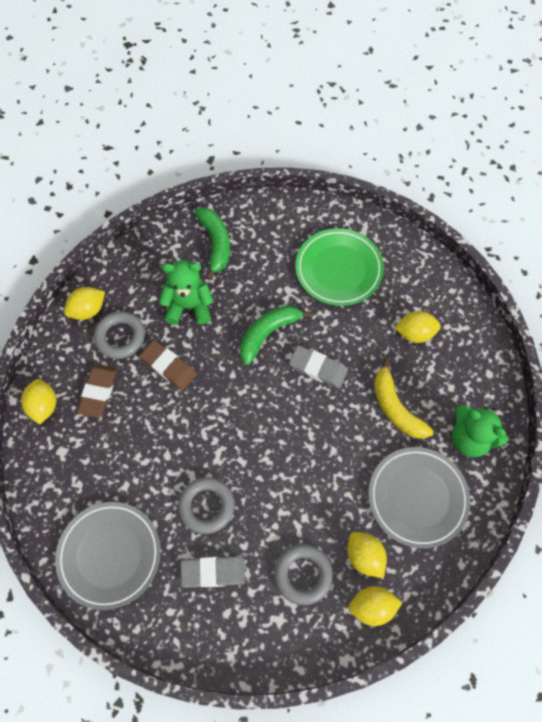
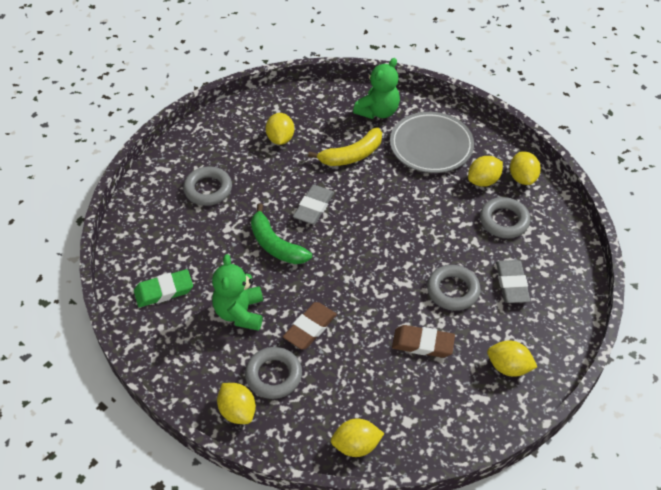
camera: 90 degrees left, 15 degrees down
grey plate [55,502,161,610] -> yellow lemon [487,341,537,377]
brown eraser [77,364,118,418] -> brown eraser moved to [392,325,455,358]
green banana [195,207,230,280] -> green eraser [134,269,193,307]
green plate [295,228,384,306] -> grey ring [183,166,232,206]

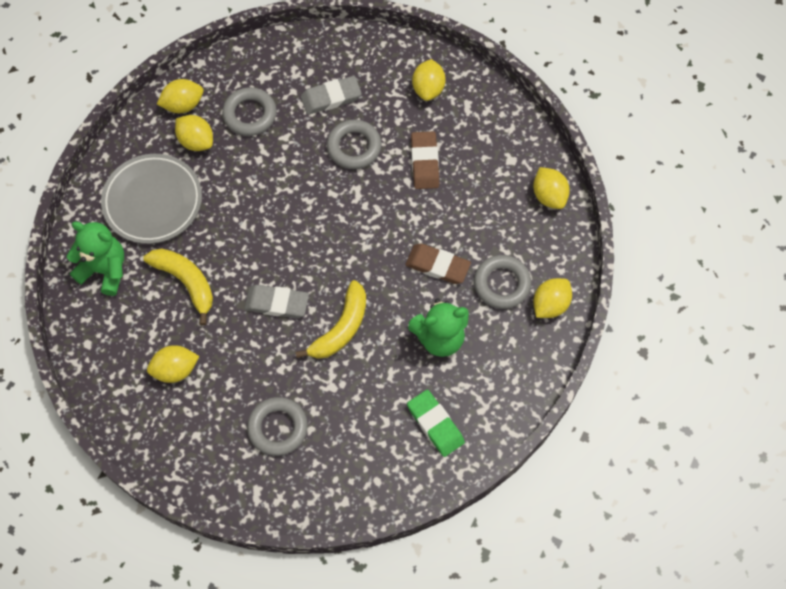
camera: 105 degrees left, 15 degrees up
green banana [251,204,312,264] -> yellow banana [295,280,366,359]

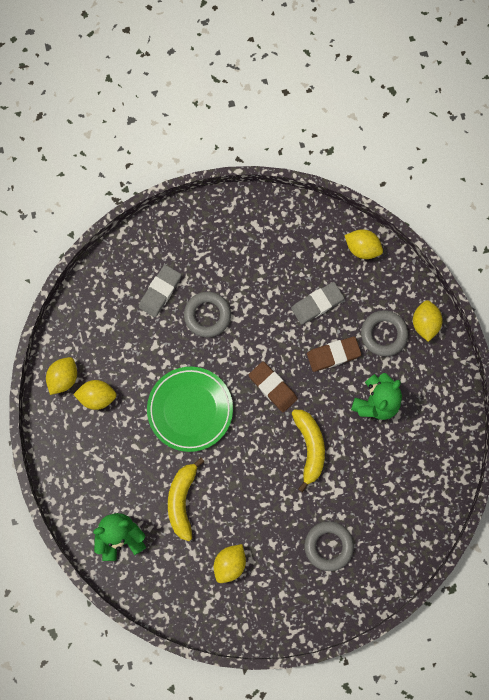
camera: 40 degrees left, 10 degrees up
grey plate [101,154,202,244] -> none
yellow banana [143,249,213,325] -> yellow banana turned 90 degrees counterclockwise [168,457,204,541]
grey ring [222,87,276,136] -> none
grey eraser [244,285,309,318] -> grey eraser moved to [291,282,344,325]
green eraser [407,390,465,457] -> none
brown eraser [411,131,439,189] -> brown eraser moved to [249,361,298,413]
yellow lemon [412,59,446,101] -> none
none -> green plate [147,367,233,452]

